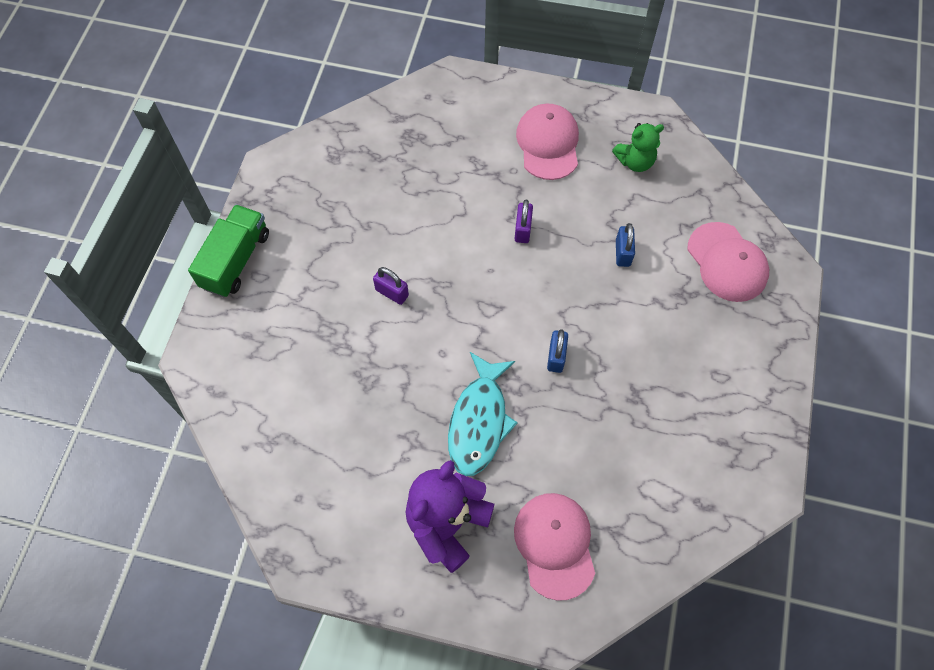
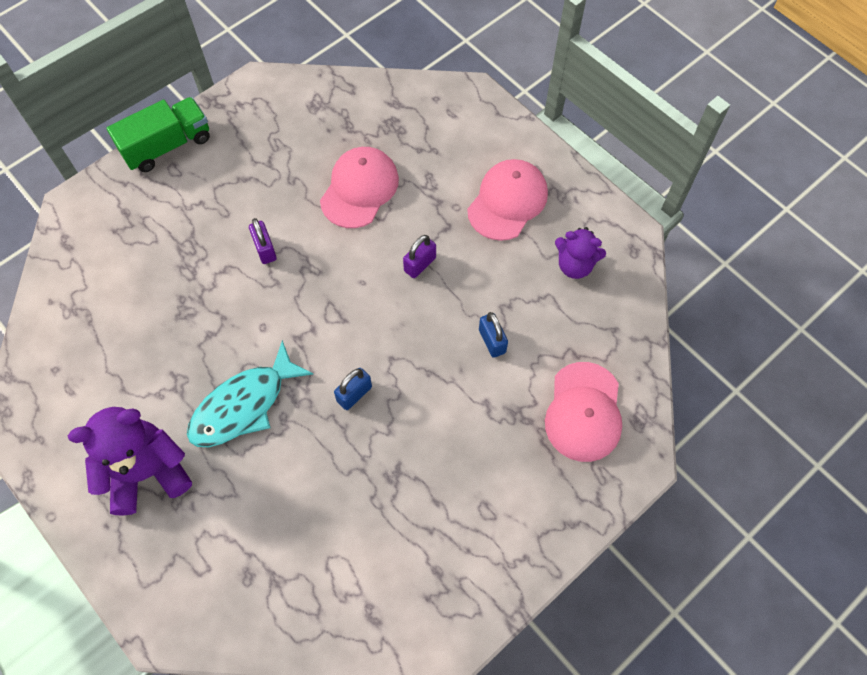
camera: 35 degrees right, 0 degrees up
pink cap [514,493,595,601] -> pink cap moved to [320,147,399,228]
green teddy bear [612,123,664,172] -> purple teddy bear [555,227,606,279]
blue padlock [616,223,635,267] -> blue padlock turned 60 degrees counterclockwise [479,312,508,358]

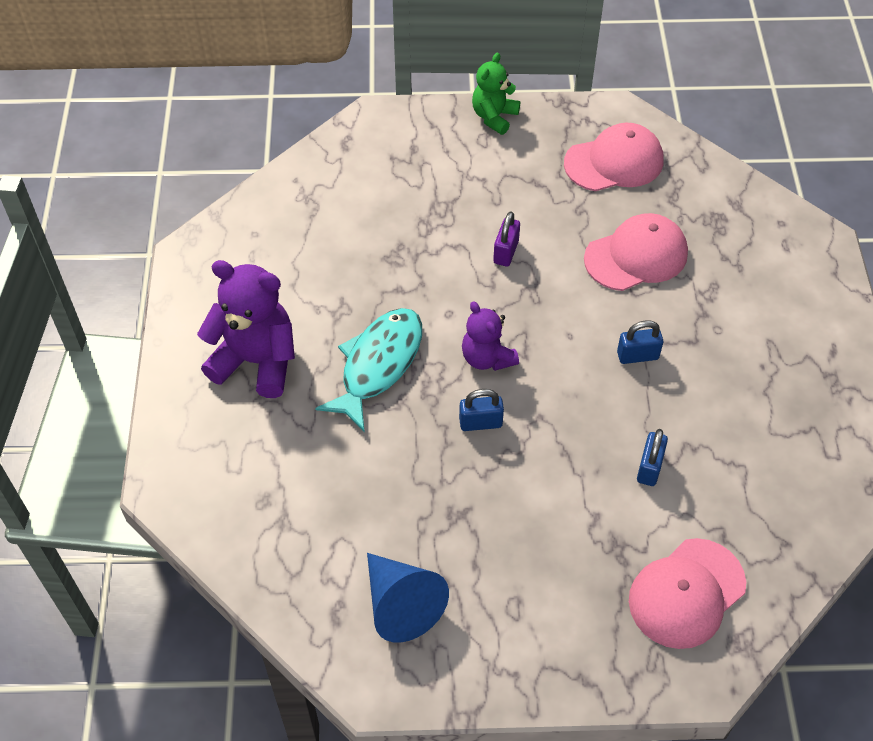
camera: 40 degrees right, 10 degrees down
green truck [107,97,210,172] -> green teddy bear [472,53,520,135]
turquoise fish [187,340,313,447] -> turquoise fish turned 120 degrees clockwise [315,308,422,432]
purple padlock [403,235,436,278] -> blue padlock [617,320,663,364]
pink cap [467,159,548,241] -> pink cap moved to [564,123,664,191]
purple teddy bear [555,227,606,279] -> purple teddy bear moved to [462,301,519,371]
none -> blue cone [367,553,449,643]

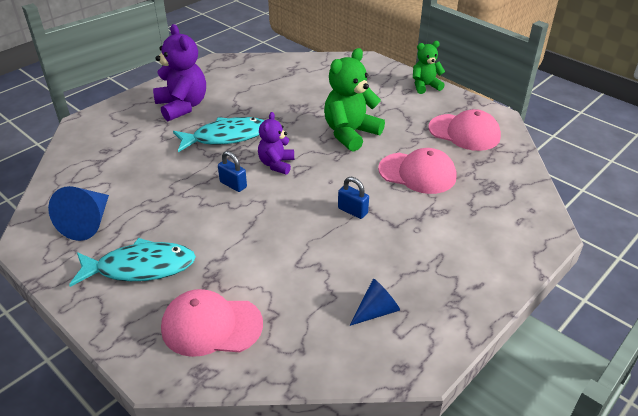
camera: 45 degrees right, 15 degrees down
purple padlock [493,211,520,267] -> green teddy bear [324,48,385,152]
blue padlock [637,429,668,486] -> none
none -> turquoise fish [69,238,196,287]
none -> blue cone [350,279,400,326]

